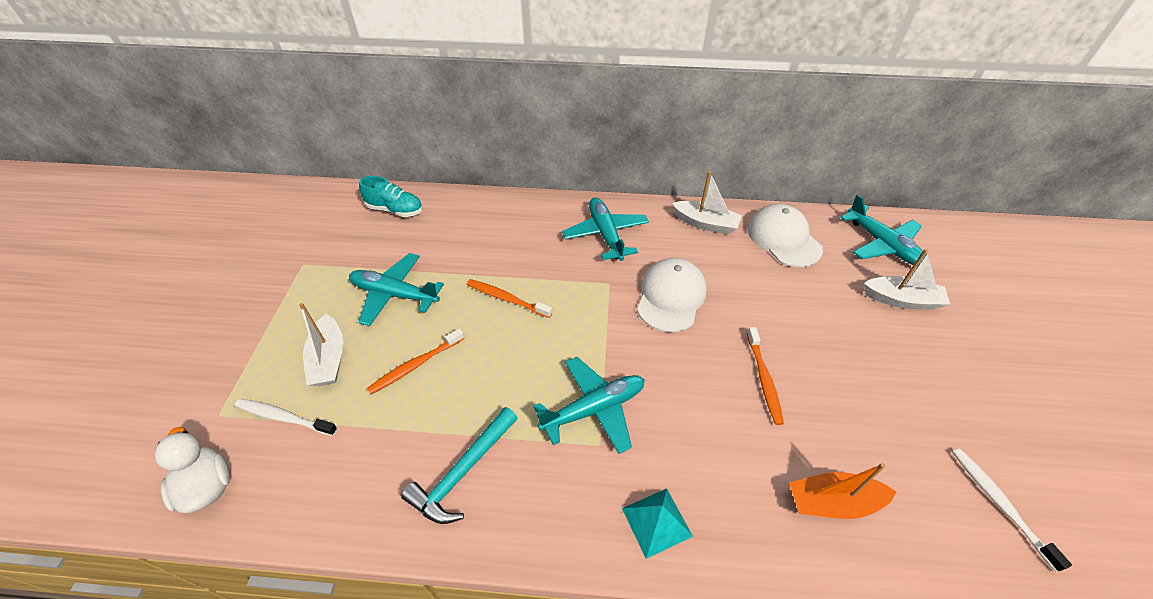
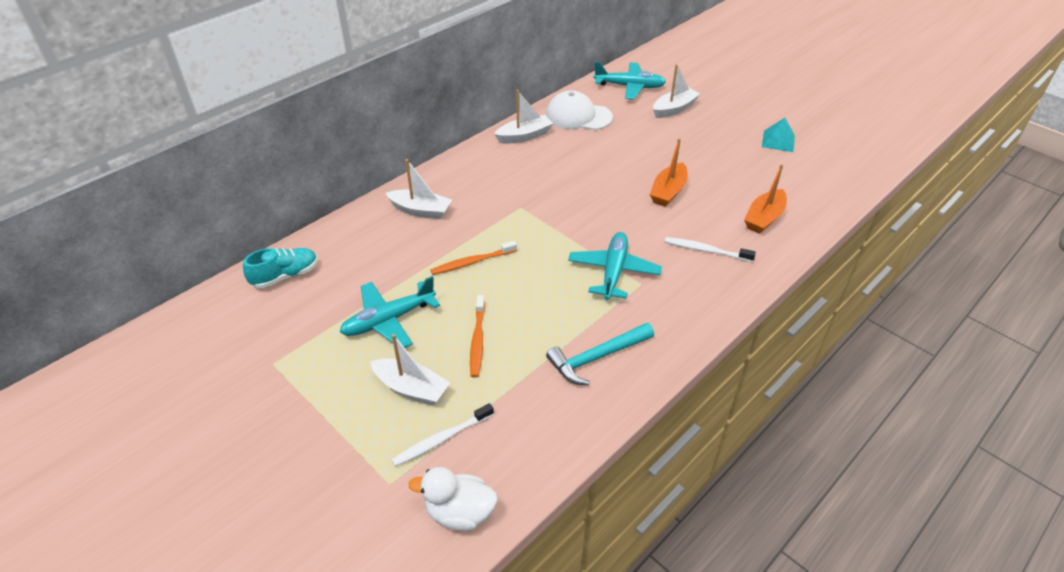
camera: 50 degrees left, 5 degrees down
turquoise hammer [401,407,518,524] -> turquoise hammer turned 75 degrees clockwise [546,323,654,385]
turquoise plane [562,197,649,261] -> none
turquoise pyramid [622,488,693,559] -> turquoise pyramid moved to [762,118,795,152]
white cap [637,258,707,332] -> none
orange toothbrush [747,327,784,425] -> orange boat [650,138,688,207]
white toothbrush [952,448,1072,572] -> white toothbrush moved to [665,237,756,262]
none -> white boat [386,159,452,219]

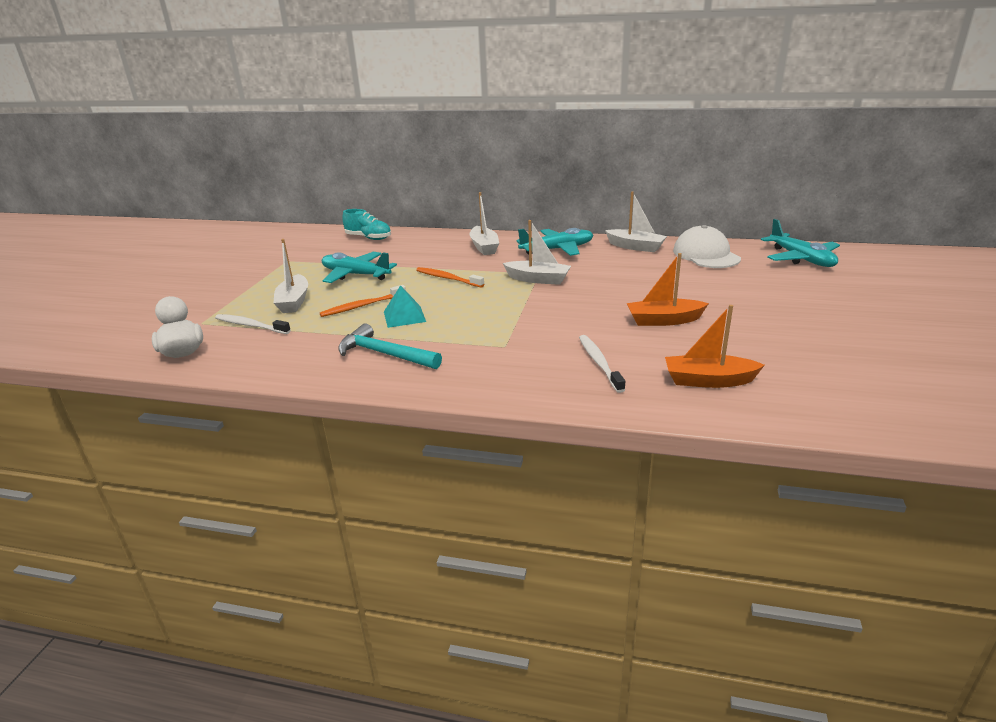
camera: 60 degrees right, 15 degrees down
turquoise plane [568,232,662,300] -> turquoise plane moved to [517,228,593,256]
white boat [653,64,700,118] -> white boat moved to [503,220,571,285]
turquoise pyramid [762,118,795,152] -> turquoise pyramid moved to [384,285,426,328]

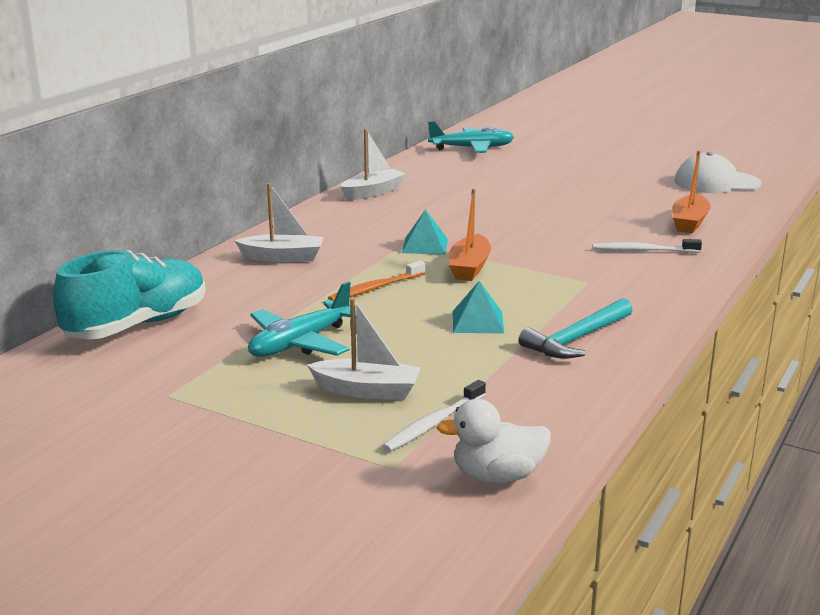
camera: 75 degrees left, 5 degrees down
orange toothbrush [320,285,406,317] -> none
turquoise shoe [342,209,391,240] -> turquoise shoe [53,250,206,339], size x1.71
white boat [503,220,571,285] -> turquoise pyramid [402,210,448,255]
turquoise plane [517,228,593,256] -> none
orange boat [627,253,709,326] -> orange boat moved to [449,189,491,281]
white cap [673,225,741,268] -> white cap moved to [674,152,761,193]

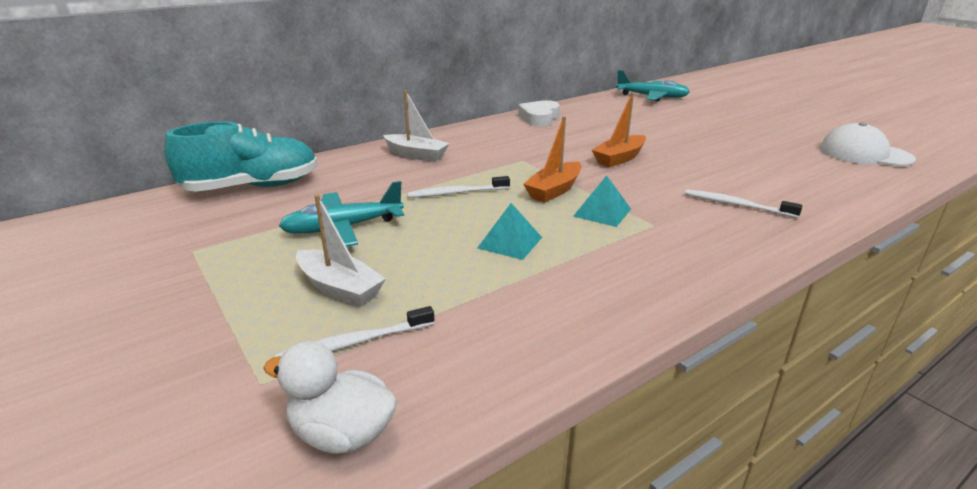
camera: 25 degrees right, 5 degrees up
orange toothbrush [328,261,425,301] -> white toothbrush [407,176,510,198]
white boat [340,129,406,200] -> white heart [518,100,560,126]
turquoise pyramid [402,210,448,255] -> turquoise pyramid moved to [573,175,631,227]
turquoise hammer [519,298,633,359] -> none
orange boat [672,151,711,233] -> orange boat moved to [592,92,646,167]

